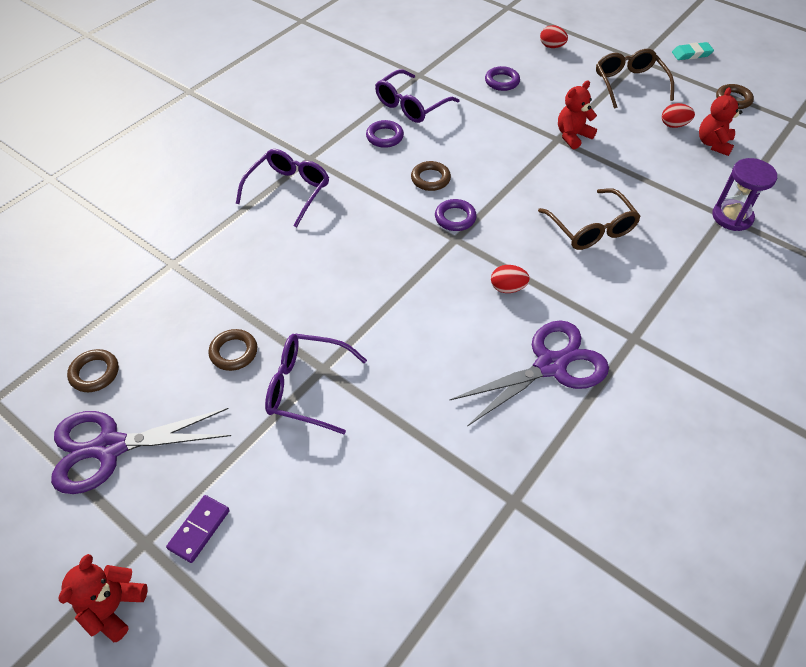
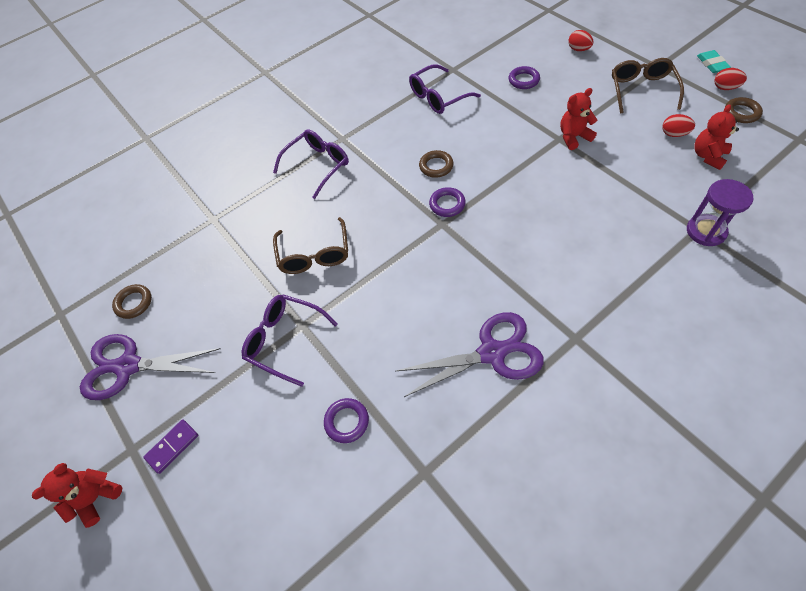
camera: 20 degrees right, 5 degrees up
brown ring [208,329,257,371] -> none
purple ring [366,120,404,148] -> purple ring moved to [324,398,369,443]
red egg [491,265,530,293] -> red egg moved to [714,68,747,90]
brown glasses [538,188,641,250] -> brown glasses moved to [273,217,348,274]
turquoise eraser [672,42,714,60] -> turquoise eraser turned 75 degrees clockwise [697,50,731,73]

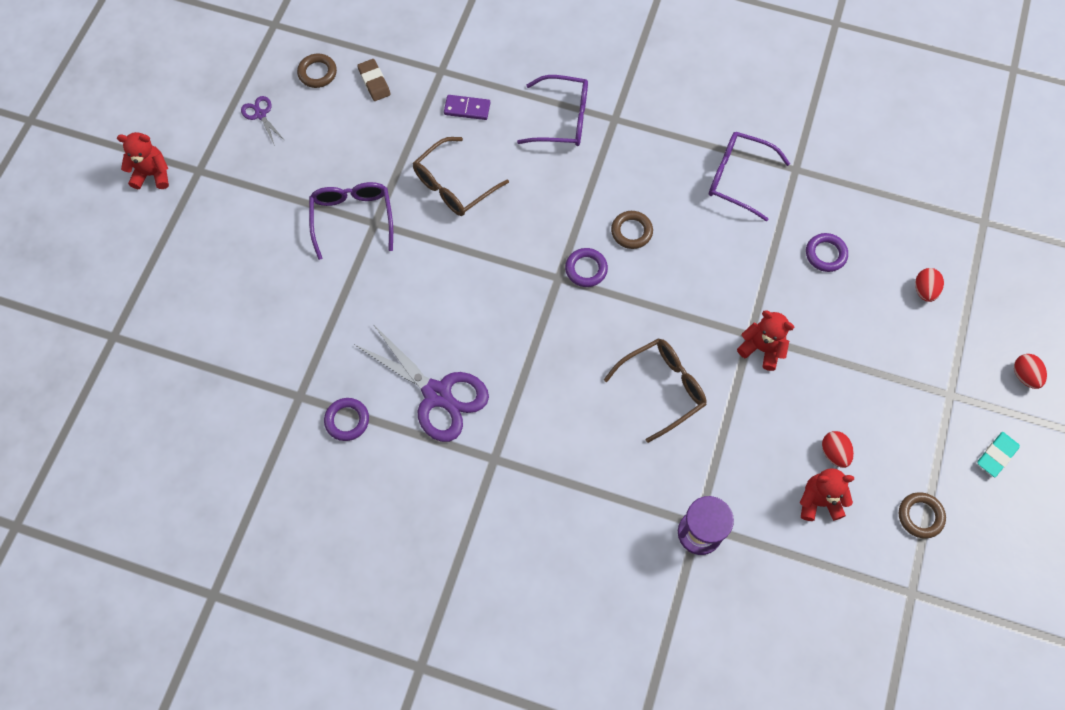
camera: 50 degrees right, 10 degrees up
purple scissors [80,334,221,400] -> purple scissors [241,96,285,146], size x0.46
purple domino [143,420,198,474] -> purple domino moved to [444,95,490,120]
purple ring [324,398,369,443] -> purple ring moved to [324,398,369,441]
brown glasses [612,58,684,114] -> brown glasses moved to [604,338,707,443]
red egg [714,68,747,90] -> red egg moved to [1014,354,1047,389]
none -> brown eraser [357,59,391,101]

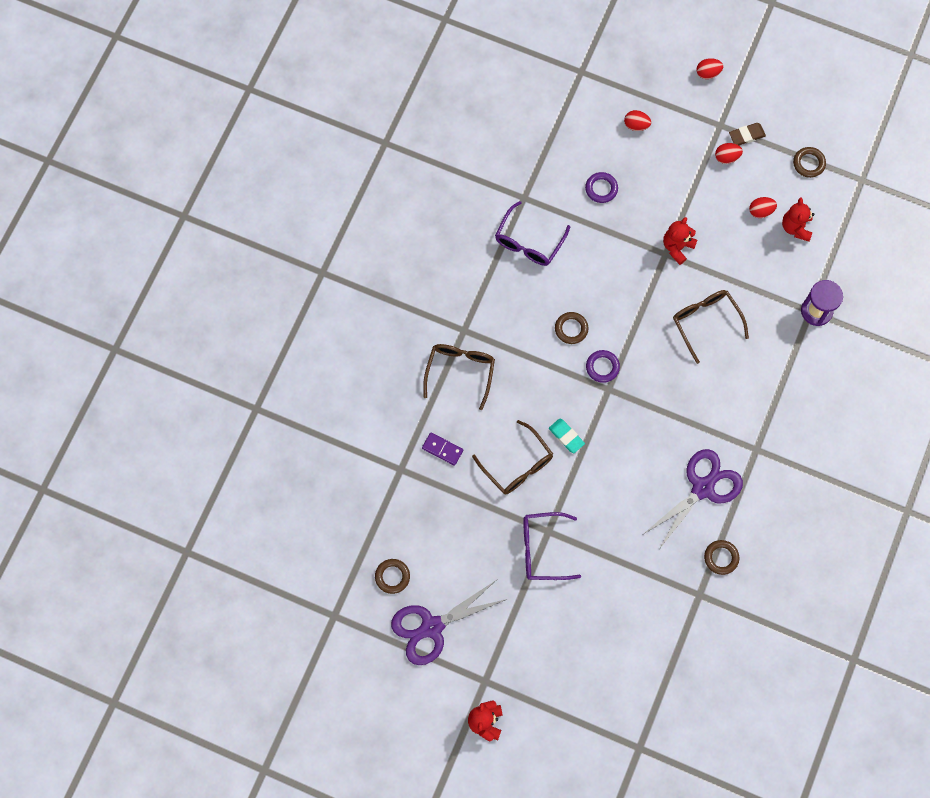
camera: 85 degrees left, 5 degrees up
purple scissors [241,96,285,146] -> purple scissors [391,580,507,665], size x2.19
purple ring [324,398,369,441] -> brown ring [704,540,739,575]
brown eraser [357,59,391,101] -> brown eraser moved to [729,123,766,146]
purple domino [444,95,490,120] -> purple domino turned 75 degrees counterclockwise [422,432,463,466]
purple glasses [517,75,588,146] -> brown glasses [423,344,495,410]
turquoise eraser [978,432,1020,477] -> turquoise eraser moved to [549,419,585,453]
none -> red egg [715,143,743,164]

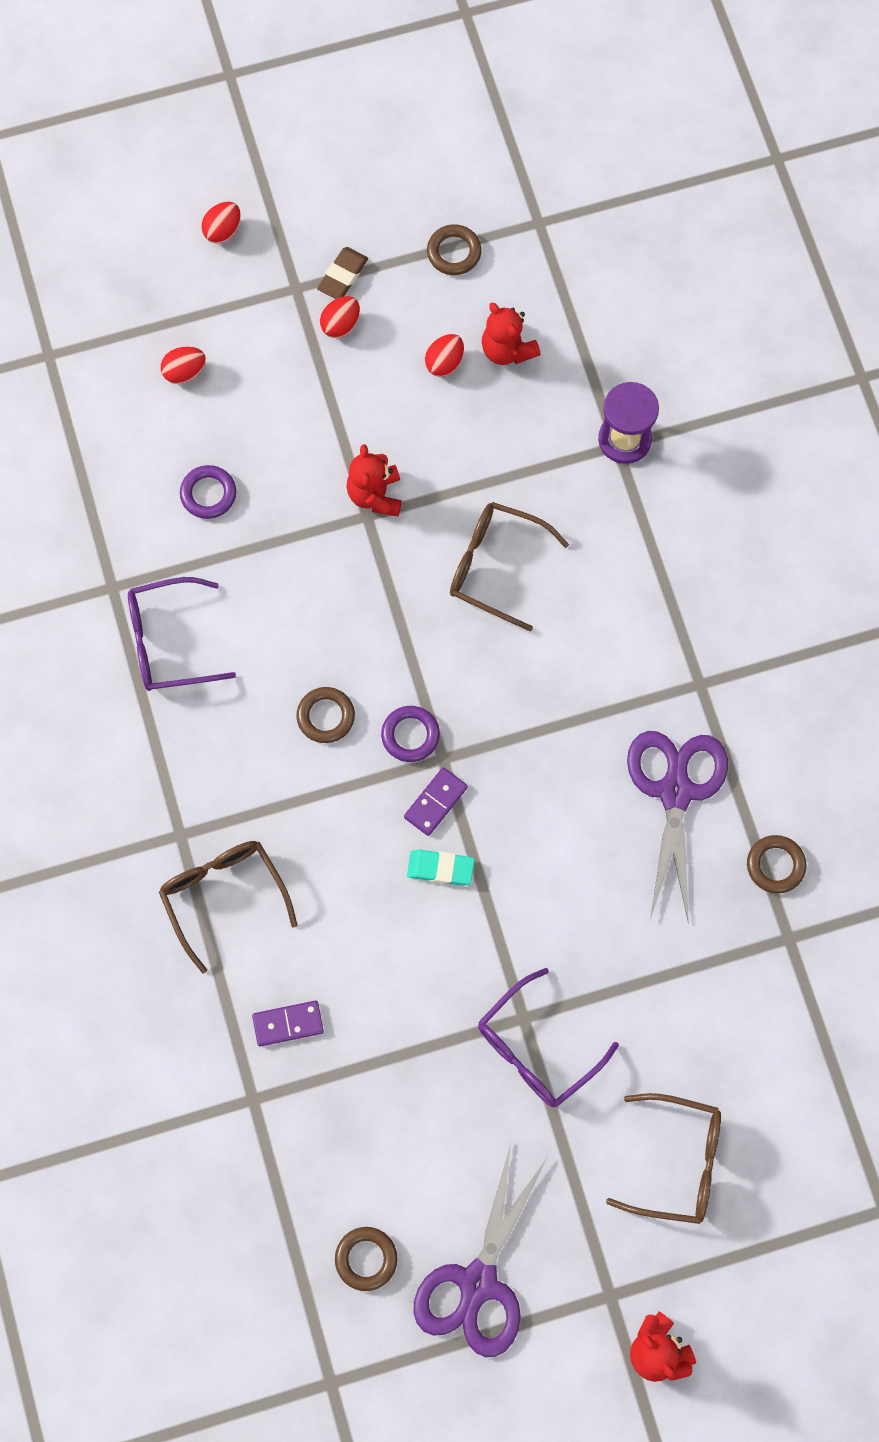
camera: 40 degrees left, 0 degrees up
brown glasses [472,420,553,495] -> brown glasses moved to [606,1093,721,1224]
purple glasses [495,201,570,266] -> purple glasses turned 90 degrees clockwise [128,577,236,691]
none -> purple domino [404,767,468,836]

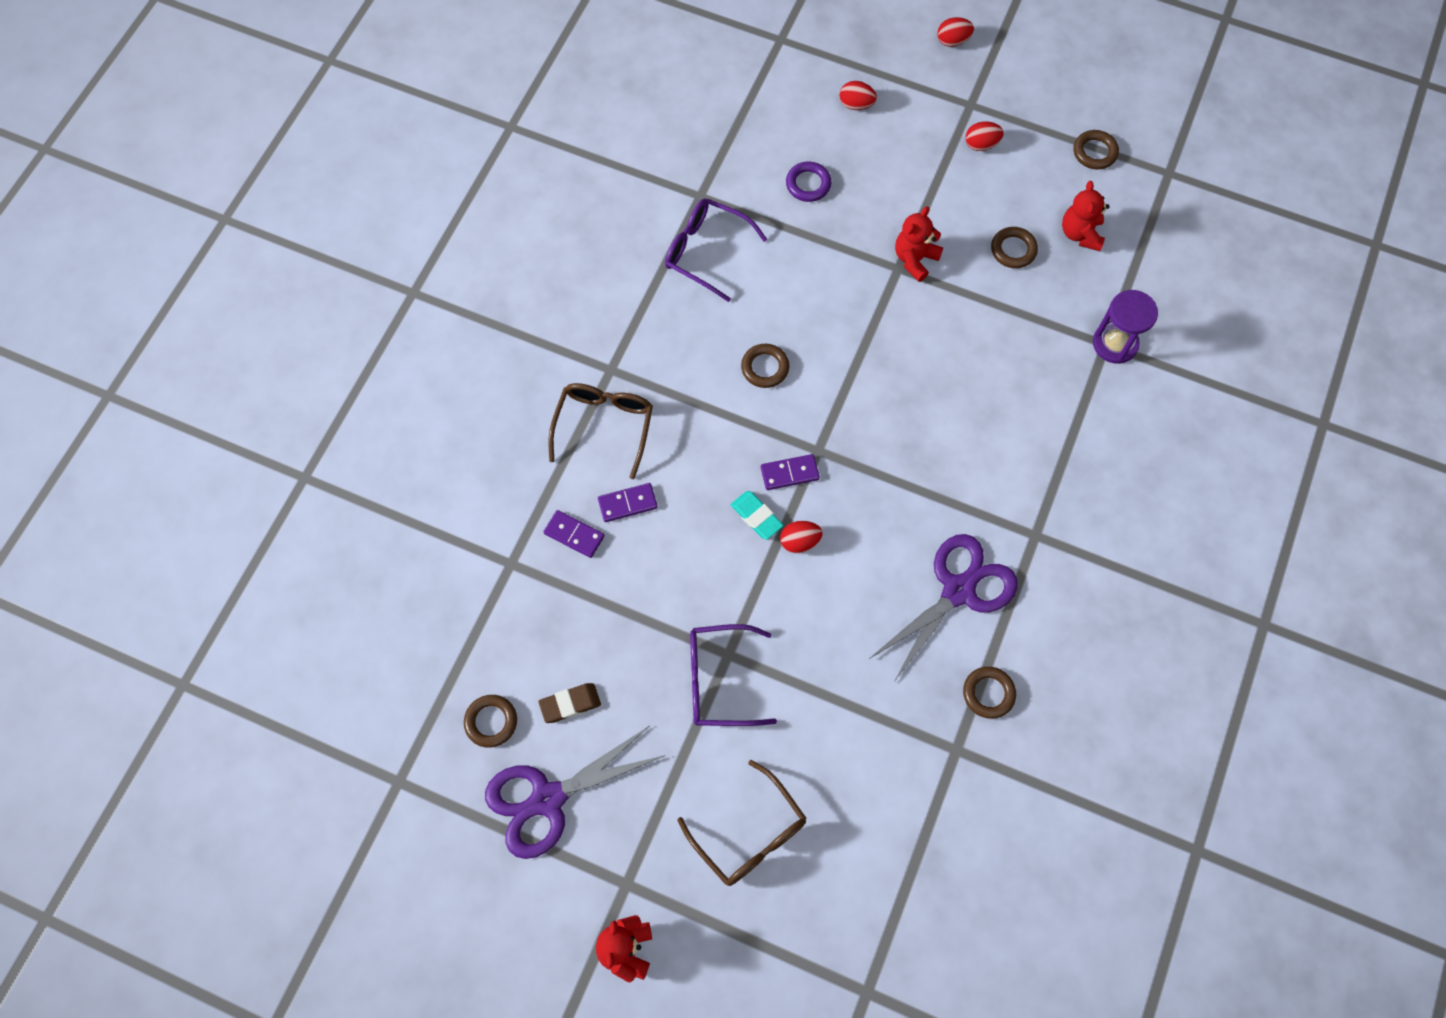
camera: 40 degrees right, 5 degrees down
brown eraser [317,247,368,299] -> brown eraser moved to [538,683,601,723]
purple ring [381,706,440,762] -> none
red egg [425,334,464,377] -> red egg moved to [780,521,822,553]
brown glasses [450,502,569,631] -> none
none -> purple domino [598,483,658,522]
none -> brown ring [991,227,1038,268]

